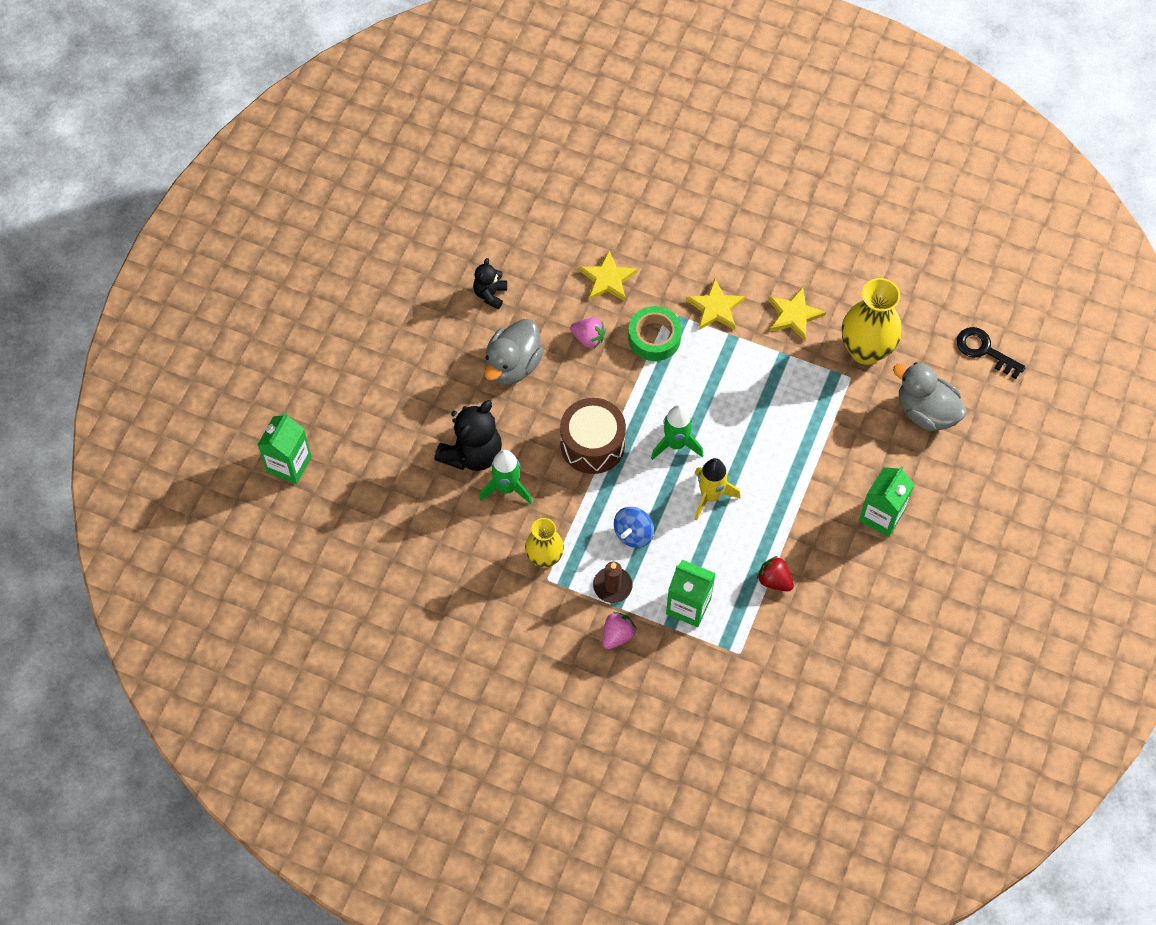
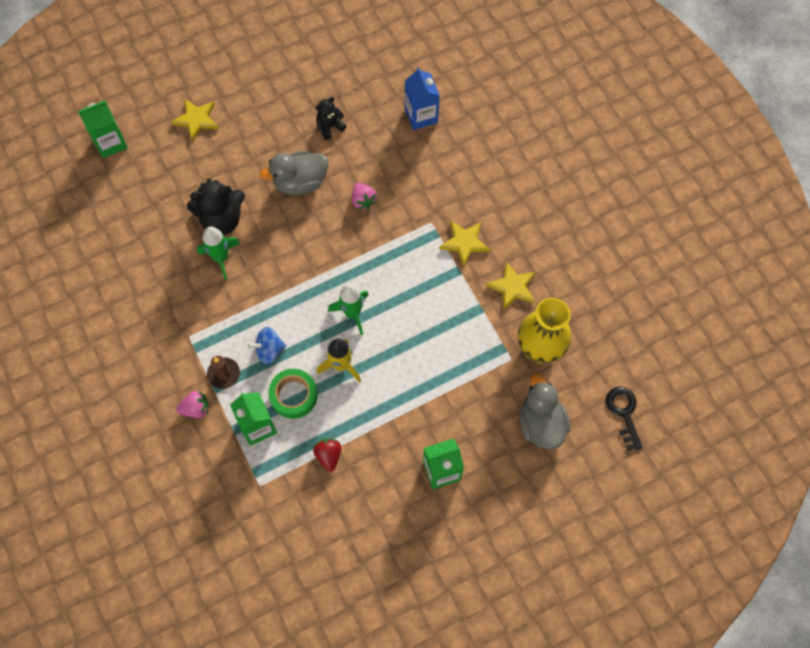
camera: 40 degrees right, 5 degrees up
yellow vase [525,518,564,568] -> none
brown drum [560,398,626,474] -> none
yellow star [579,250,638,301] -> yellow star moved to [171,99,219,142]
green tape [628,306,682,361] -> green tape moved to [268,369,318,419]
none -> blue carton [405,67,440,130]

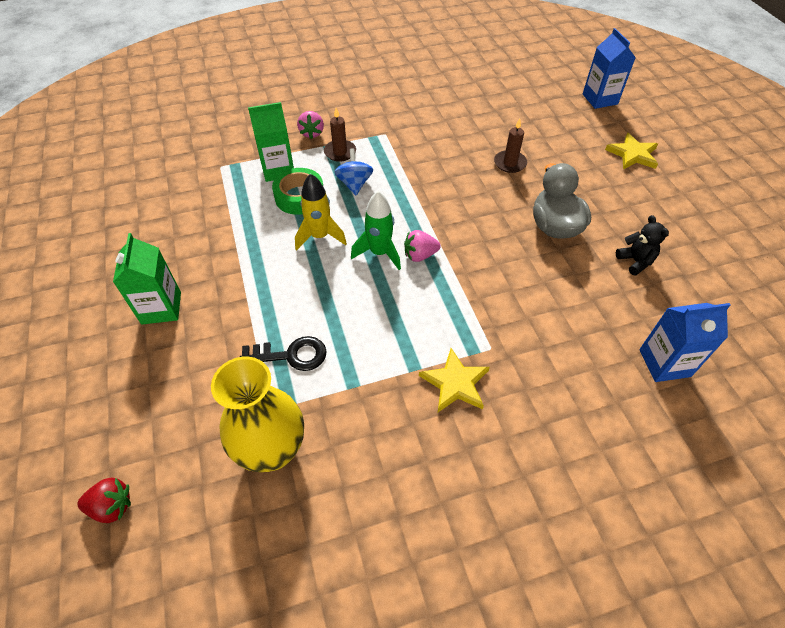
camera: 100 degrees right, 15 degrees down
green carton [78,100,128,158] -> blue carton [583,28,636,109]
black teddy bear [187,178,245,235] -> brown candle [494,119,527,173]
green rocket [197,227,240,280] -> none
red strawberry [313,438,341,471] -> red strawberry moved to [77,477,131,523]
pink strawberry [352,183,377,210] -> pink strawberry moved to [404,230,441,262]
yellow star [486,262,536,310] -> none
grey duck [520,374,570,449] -> none
black key [606,387,643,451] -> black key moved to [240,336,327,371]

